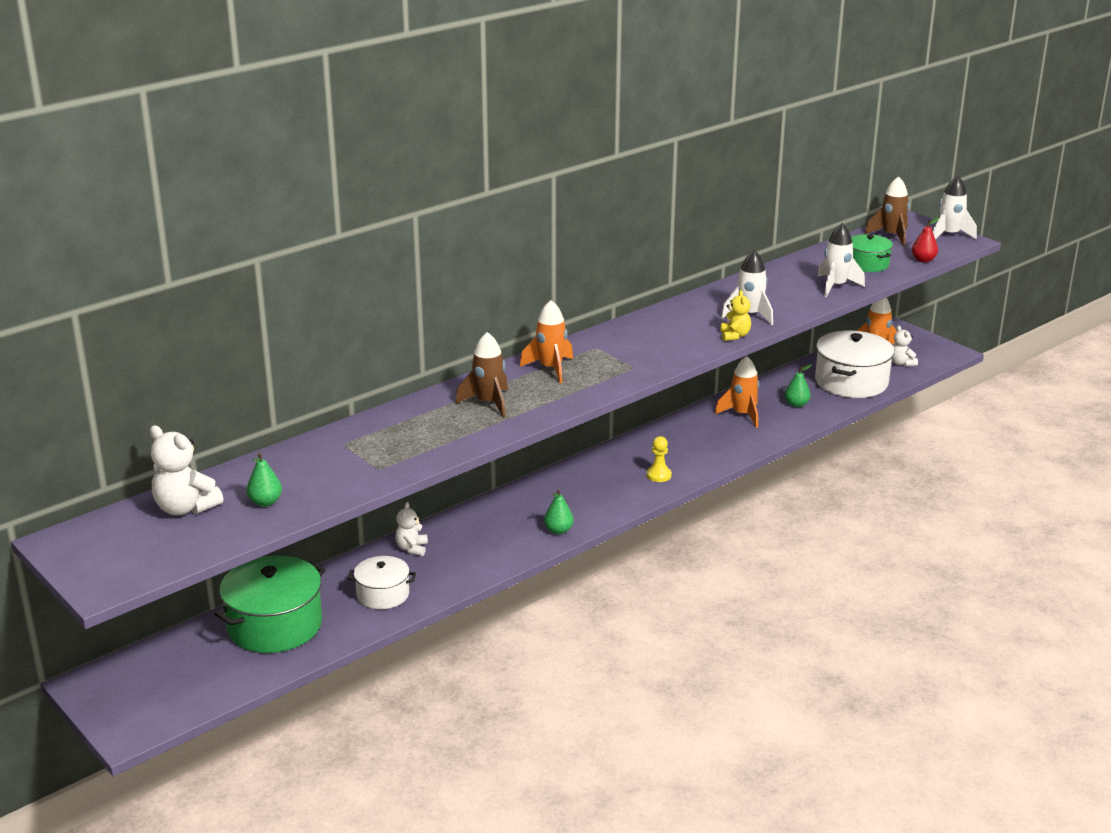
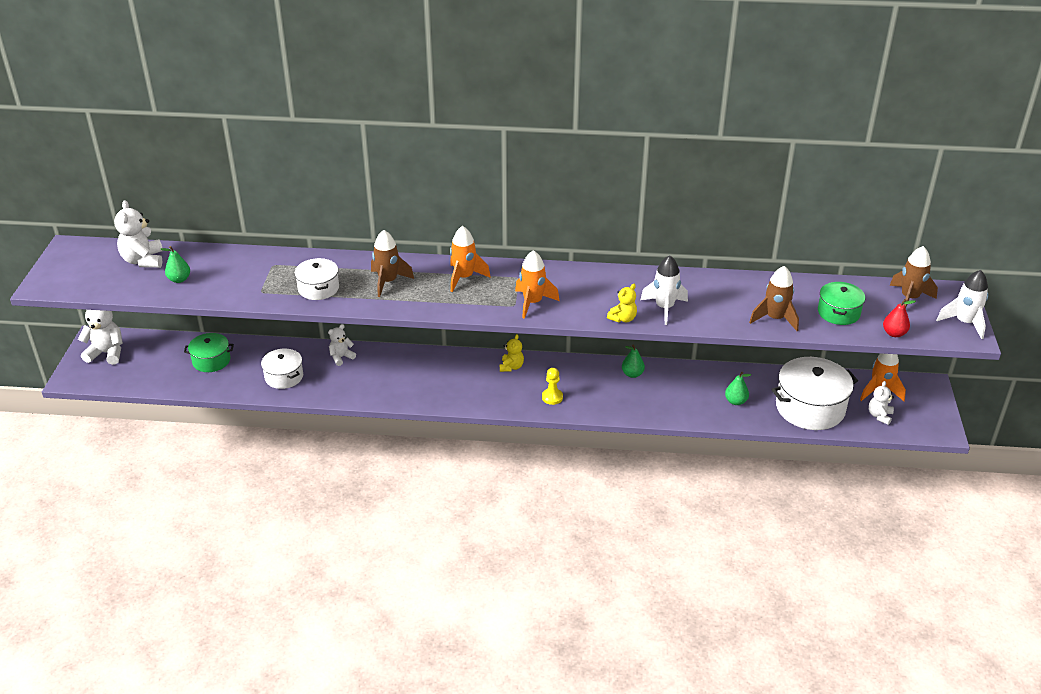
camera: 45 degrees right, 10 degrees up
green pot [215,556,325,653] -> green pot [184,333,234,372], size x0.57
green pear [544,489,574,534] -> green pear moved to [622,345,645,378]
orange rocket [715,356,759,428] -> orange rocket moved to [515,250,559,319]
white rocket [817,223,865,297] -> brown rocket [749,266,799,331]
none -> white teddy bear [78,310,123,365]
none -> white pot [294,258,339,300]
none -> yellow teddy bear [500,334,524,372]

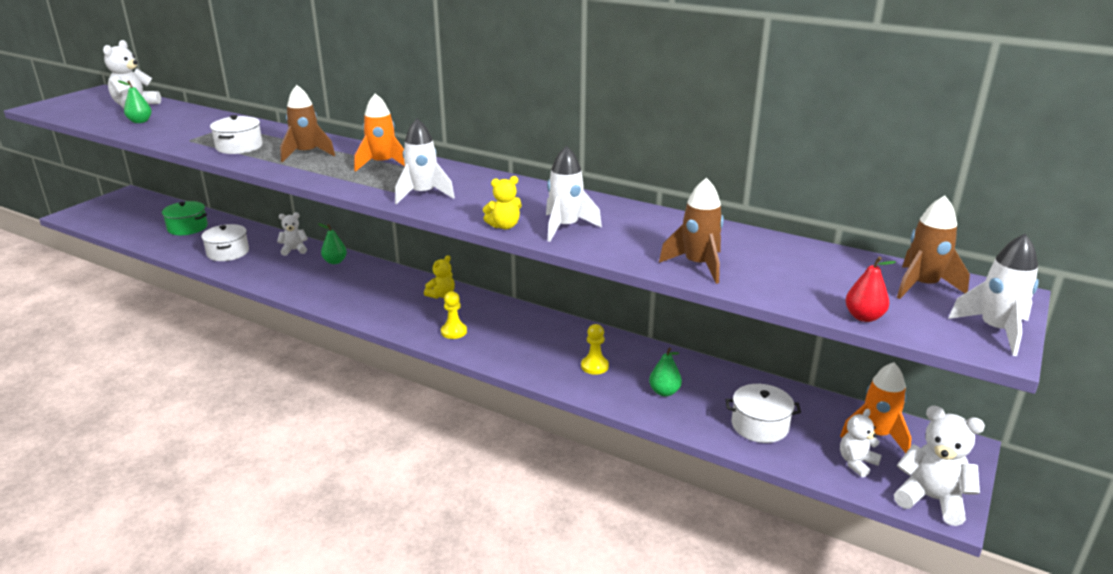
camera: 25 degrees right, 10 degrees down
white teddy bear [78,310,123,365] -> white teddy bear moved to [894,405,985,526]
orange rocket [515,250,559,319] -> white rocket [395,119,455,204]
green pear [622,345,645,378] -> green pear moved to [318,223,347,264]
white pot [771,357,858,430] -> white pot [726,384,801,443], size x0.57
green pot [818,282,865,325] -> none
none -> yellow pawn [581,324,609,375]

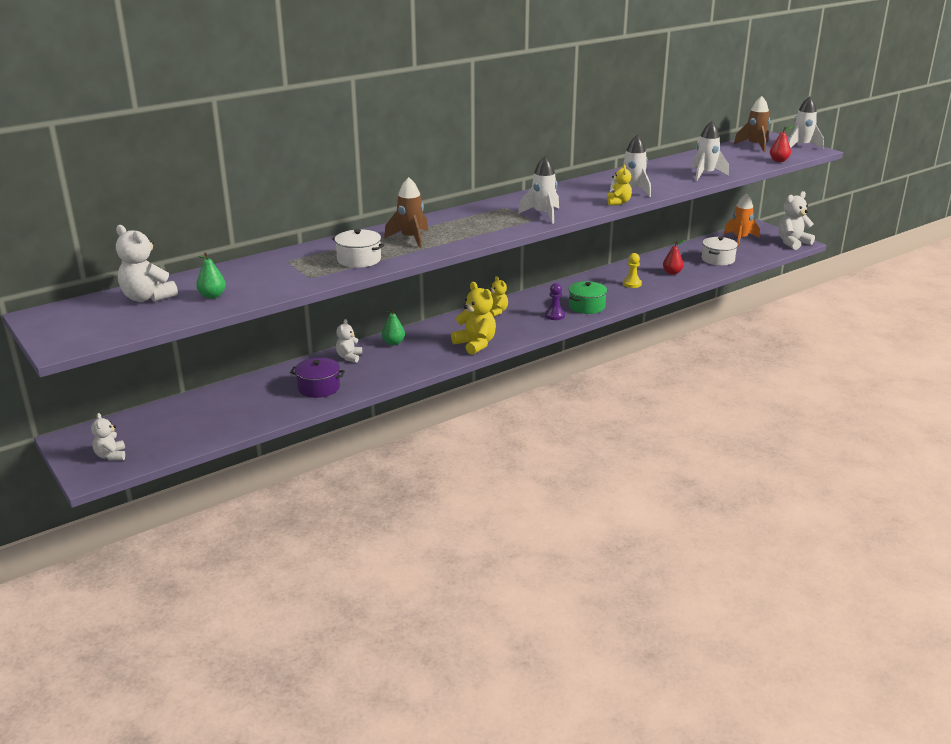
camera: 65 degrees left, 0 degrees up
green pot [162,201,208,235] -> green pot moved to [569,281,607,314]
white pot [201,224,249,261] -> purple pot [290,357,345,398]
orange rocket [354,93,405,172] -> none
yellow pawn [441,291,467,339] -> purple pawn [545,283,565,320]
green pear [649,348,682,396] -> red pear [663,240,685,275]
brown rocket [659,178,724,284] -> white rocket [692,121,729,181]
white teddy bear [840,409,882,477] -> white teddy bear moved to [91,413,125,460]
none -> yellow teddy bear [451,282,496,355]

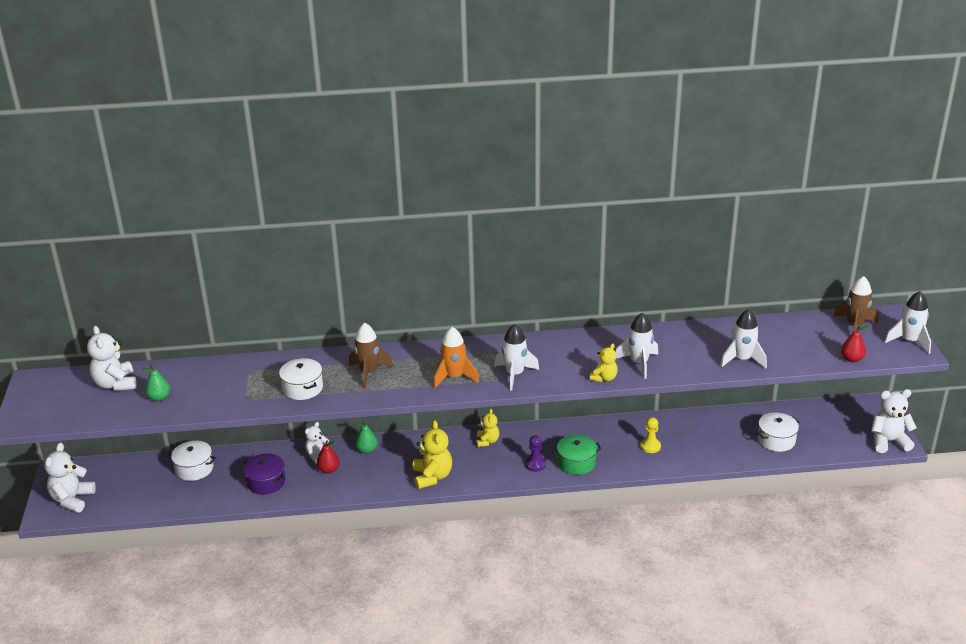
camera: 30 degrees right, 5 degrees up
white teddy bear [91,413,125,460] -> white teddy bear [44,443,96,513], size x1.65
red pear [663,240,685,275] -> red pear moved to [317,440,340,474]
orange rocket [724,193,760,246] -> orange rocket moved to [433,327,479,388]
none -> white pot [168,441,216,481]

